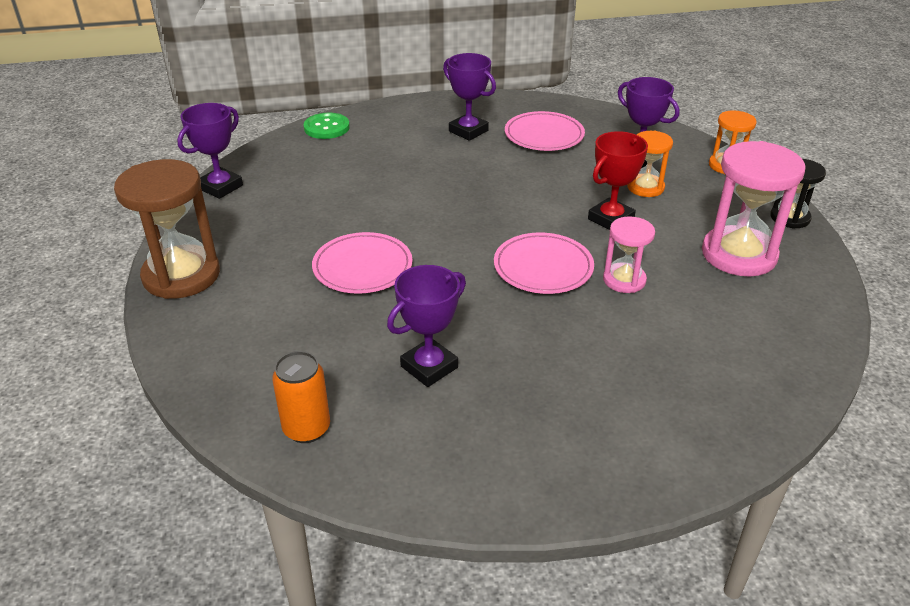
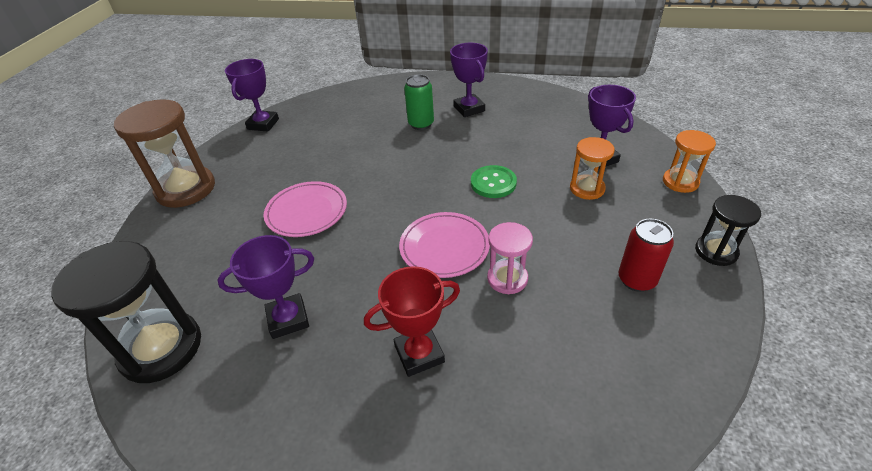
camera: 25 degrees right, 5 degrees up
purple trophy [177,103,243,199] -> purple trophy turned 45 degrees counterclockwise [225,59,279,132]
orange can [272,351,330,443] -> black hourglass [51,241,201,383]
green button [304,113,350,139] -> green button moved to [471,165,517,198]
pink plate [505,111,585,151] -> none
red trophy [588,131,648,230] -> red trophy moved to [364,266,460,377]
pink hourglass [702,141,806,276] -> red can [618,219,674,292]
none -> green can [404,74,434,130]

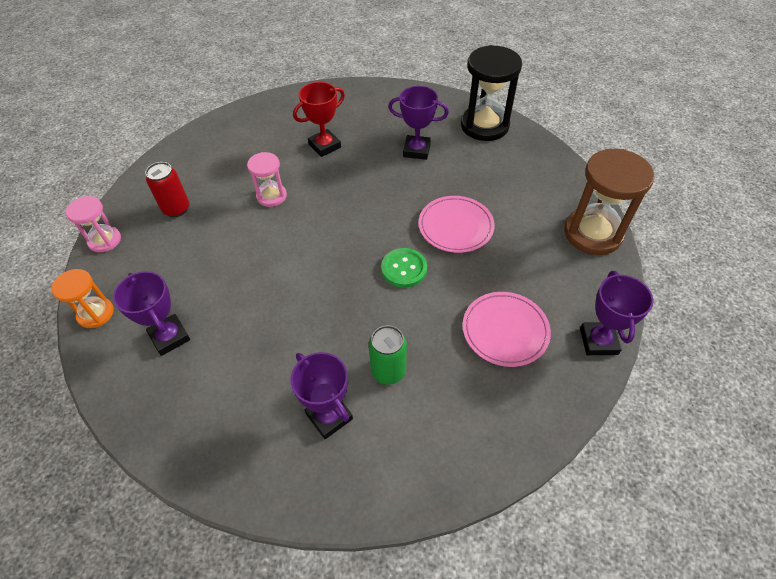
camera: 165 degrees right, 10 degrees up
purple trophy [218,235,314,339] -> purple trophy turned 45 degrees clockwise [388,86,449,160]
pink plate [399,212,490,278] -> pink plate moved to [463,292,551,367]
green button [471,165,517,198] -> green button moved to [381,248,427,288]
orange hourglass [570,137,615,200] -> none
black hourglass [695,195,761,266] -> pink hourglass [66,196,121,253]

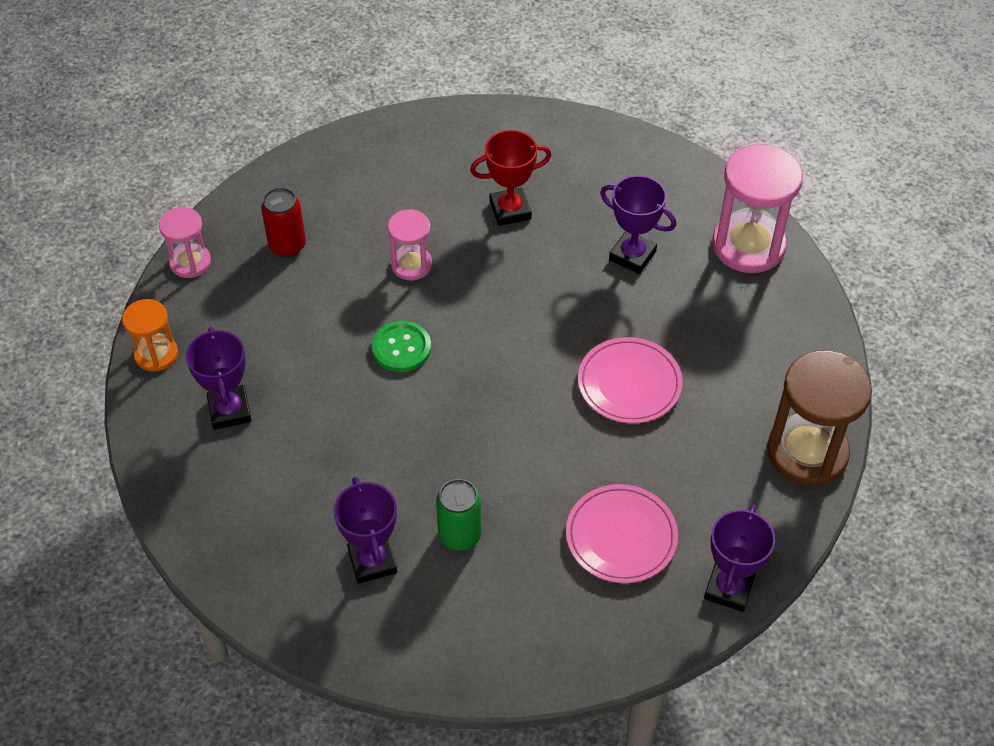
camera: 20 degrees right, 0 degrees up
green button [381,248,427,288] -> green button moved to [372,321,431,372]
black hourglass [461,45,522,141] -> pink hourglass [712,144,803,273]

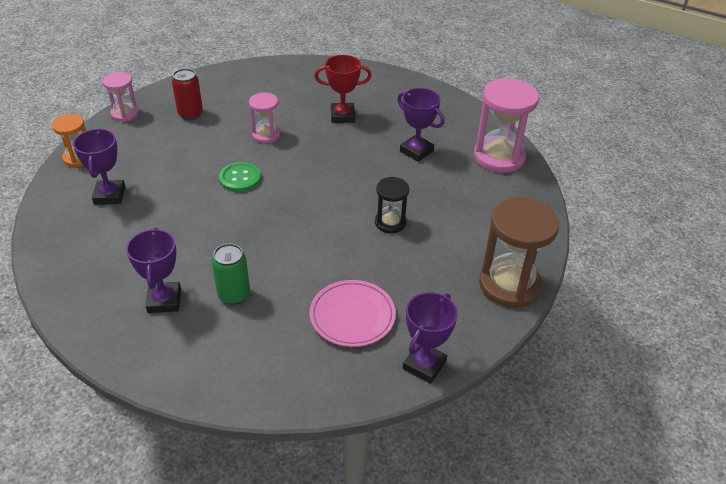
camera: 10 degrees right, 10 degrees down
pink plate [578,337,683,423] -> black hourglass [375,177,410,233]

